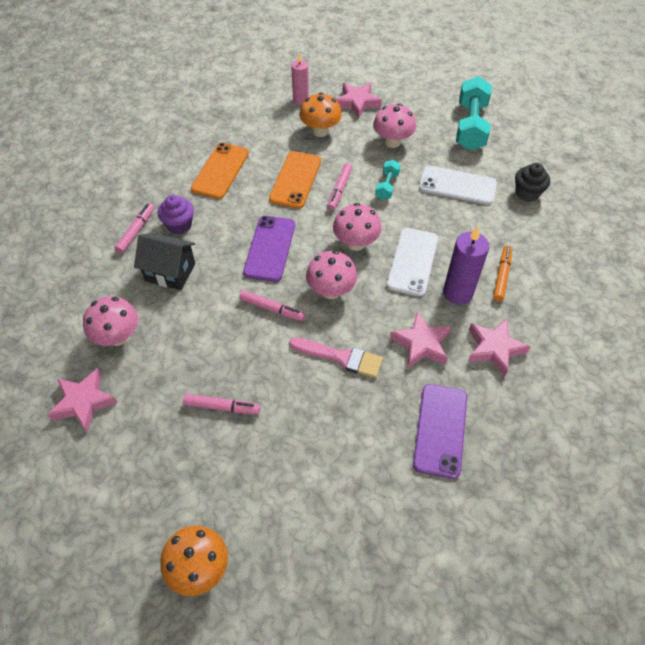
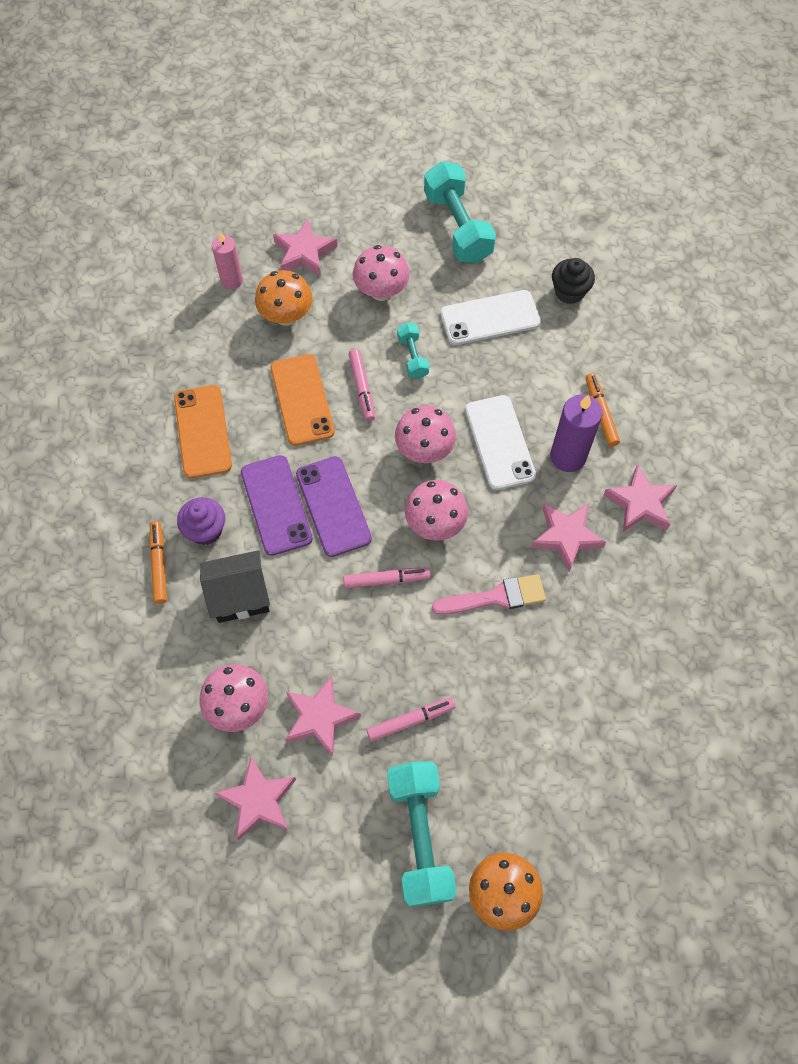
camera: 30 degrees left, 10 degrees up
pink marker [115,203,155,253] -> orange marker [149,521,167,604]
purple phone [413,384,467,479] -> purple phone moved to [241,455,313,556]
none -> pink star [285,676,361,756]
none -> turquoise dumbbell [387,761,456,907]

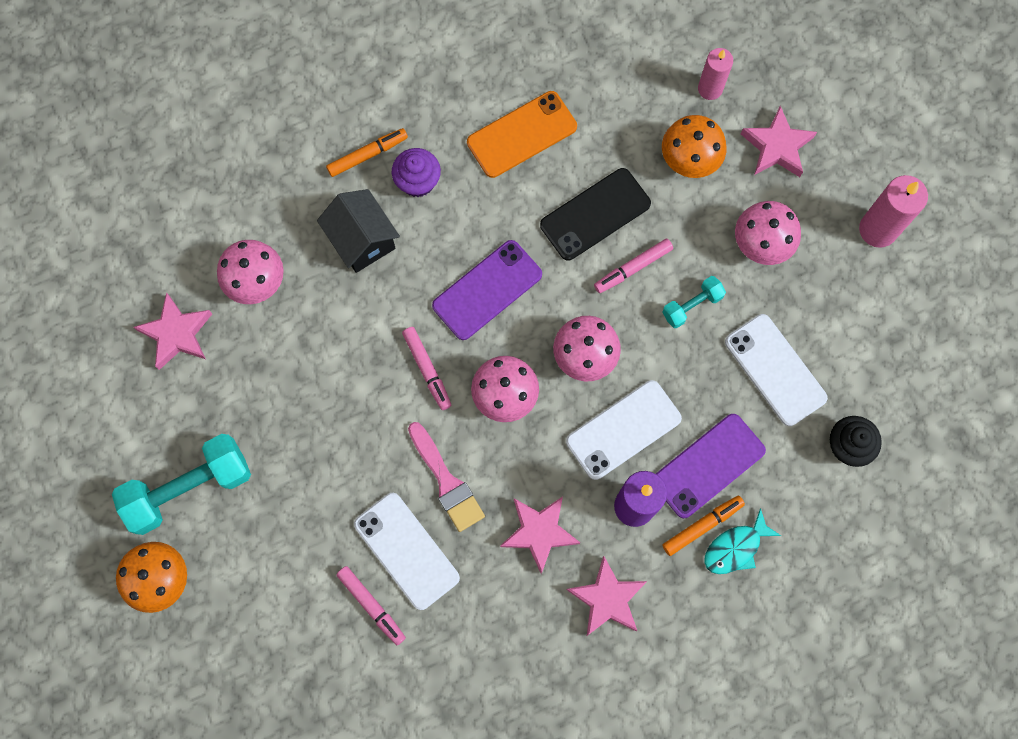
camera: 70 degrees right, 10 degrees up
purple phone [241,455,313,556] -> purple phone moved to [656,414,766,518]
orange phone [271,354,335,446] -> black phone [540,168,651,260]
pink star [285,676,361,756] -> none
pink marker [366,698,455,742] -> pink marker moved to [336,566,406,645]
turquoise dumbbell [424,161,496,263] -> none
none -> white phone [354,493,460,610]
none -> turquoise fish [704,508,781,574]
none -> pink candle [859,175,928,248]

